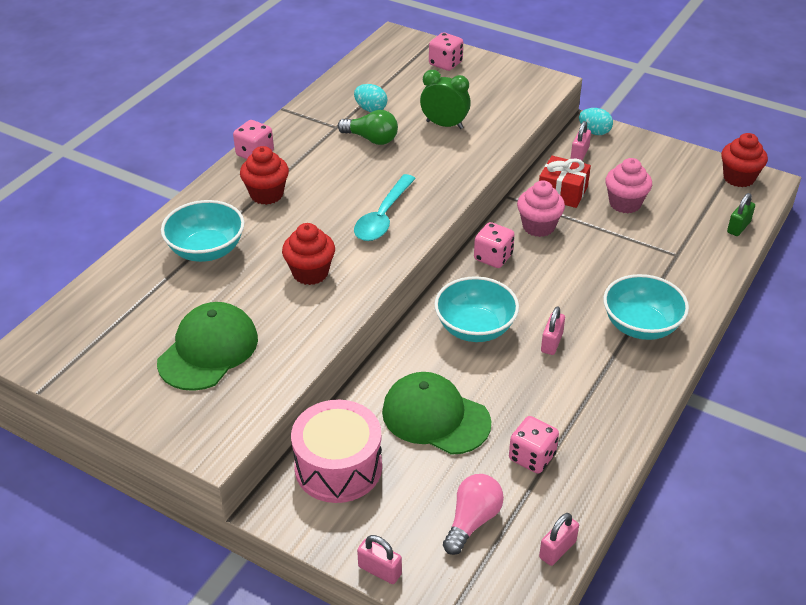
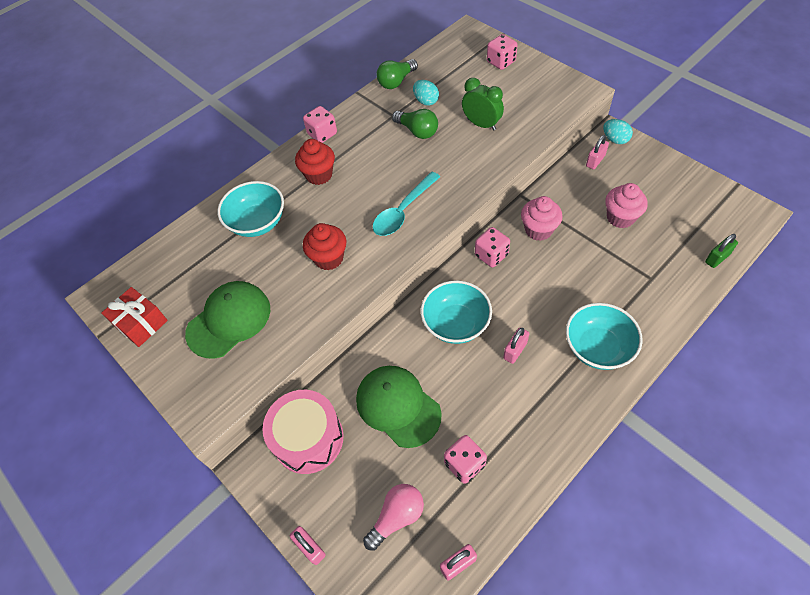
camera: 20 degrees right, 15 degrees up
red gift [539,156,591,208] -> red gift moved to [101,287,168,347]
red cupcake [721,133,768,187] -> none
none -> green light bulb [376,59,418,89]

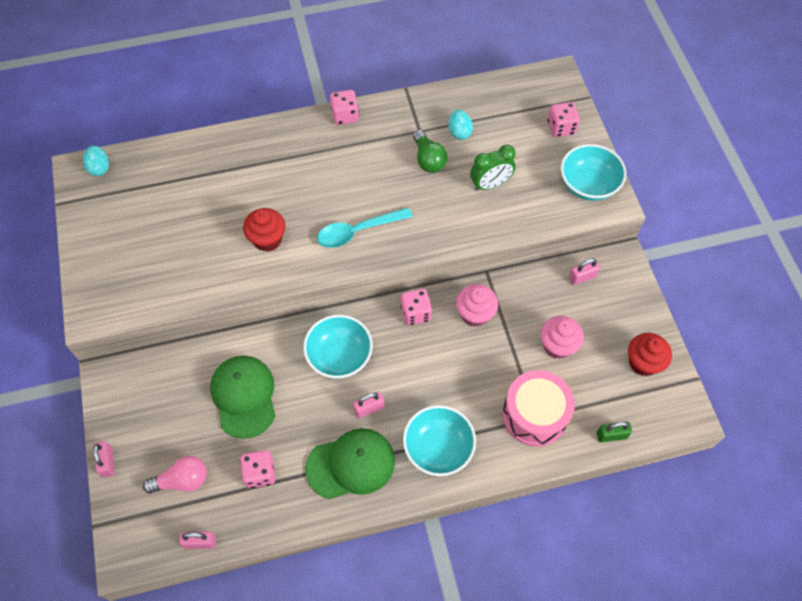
camera: 25 degrees right, 5 degrees up
red gift [101,287,168,347] -> none
green cap [185,281,270,359] -> green cap moved to [305,428,395,499]
turquoise bowl [217,181,284,237] -> turquoise bowl moved to [561,144,626,201]
pink drum [262,390,343,474] -> pink drum moved to [502,370,575,447]
red cupcake [295,139,335,185] -> red cupcake moved to [628,333,672,376]
green light bulb [376,59,418,89] -> none
green clock [462,78,504,131] -> green clock turned 90 degrees clockwise [470,145,516,191]
turquoise egg [603,119,633,144] -> turquoise egg moved to [83,145,109,176]

